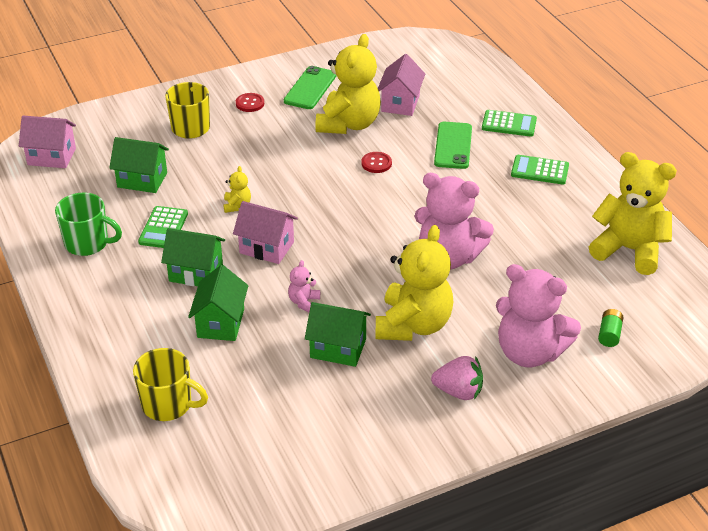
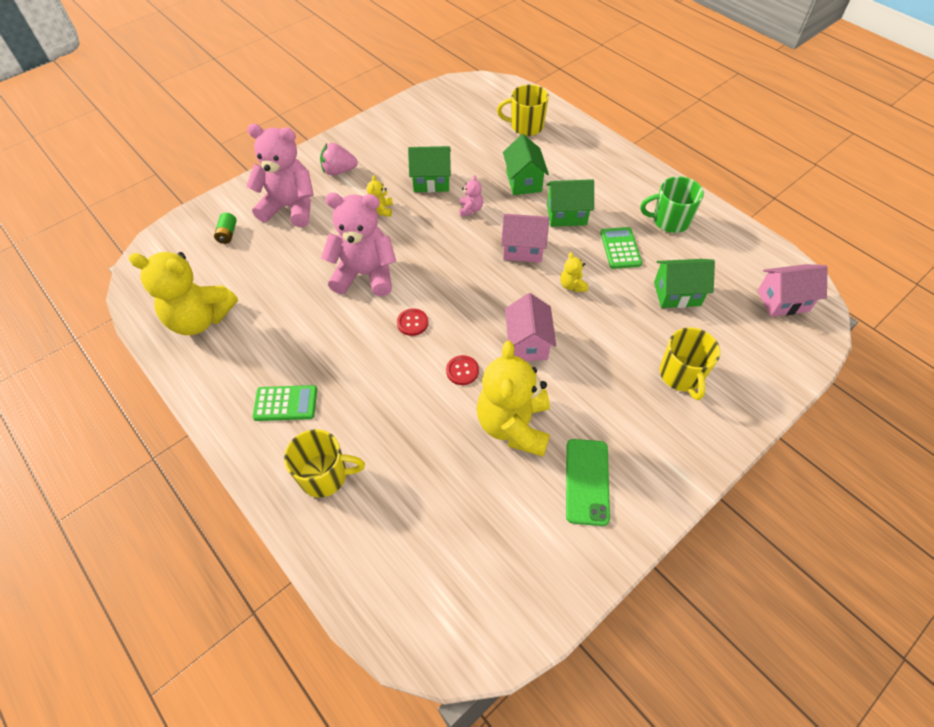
camera: 165 degrees right, 15 degrees up
red button [236,93,264,112] -> red button moved to [397,308,428,336]
yellow teddy bear [375,225,453,341] -> yellow teddy bear [367,175,393,217], size x0.42
pink house [378,54,425,116] -> pink house moved to [505,293,556,361]
green phone [434,122,472,169] -> none
green calculator [482,110,537,137] -> yellow mug [284,429,365,498]

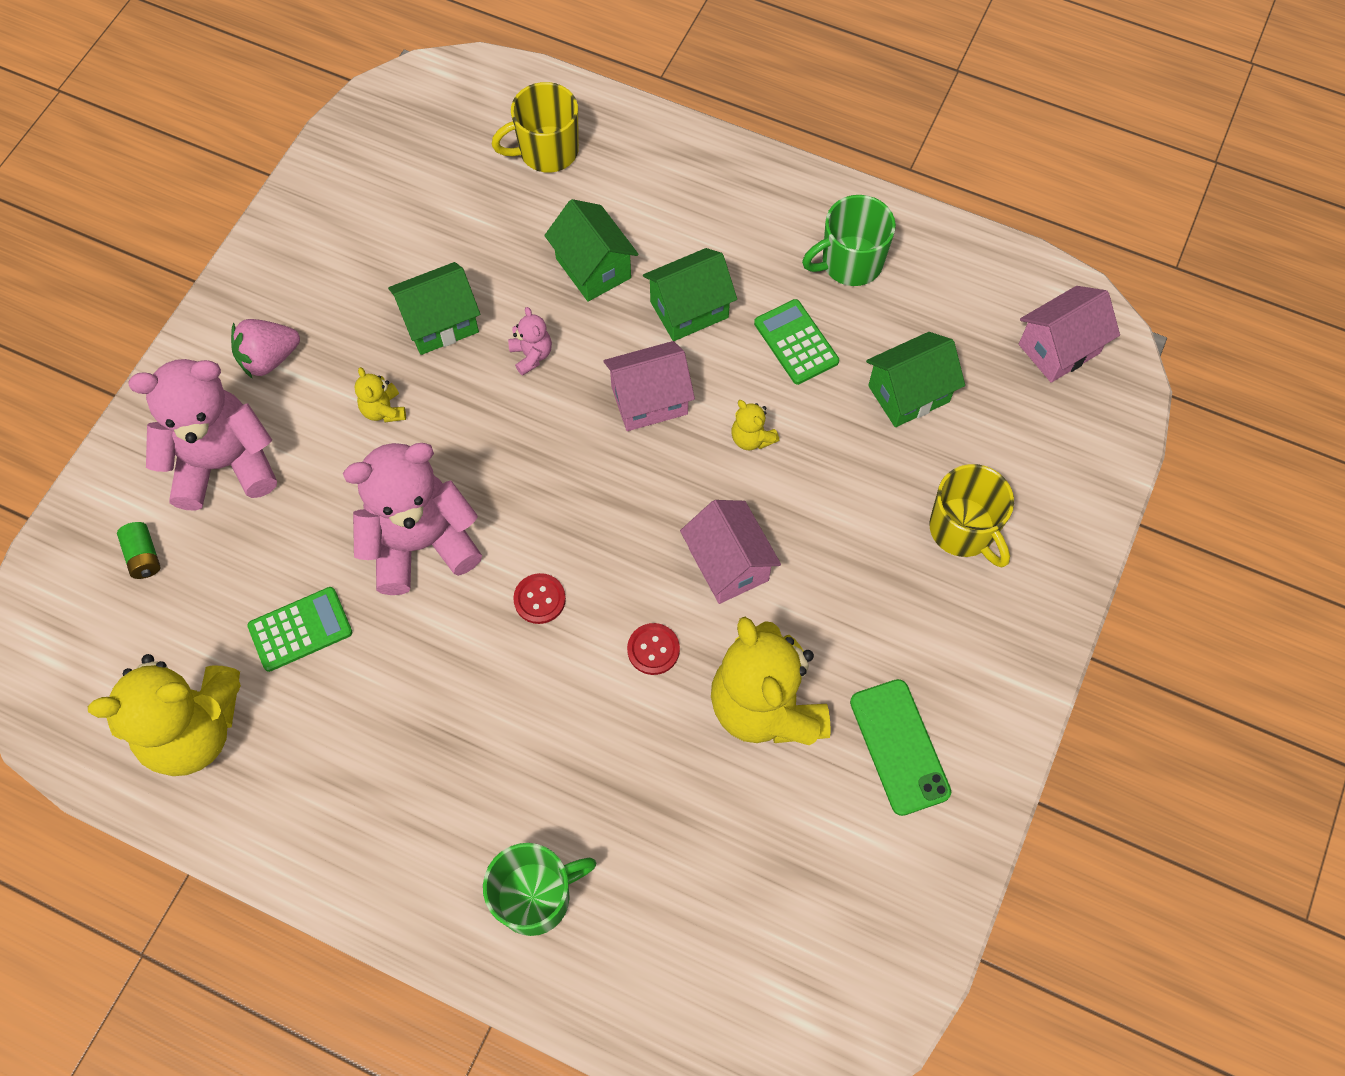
camera: 25 degrees left, 10 degrees up
green calculator [253,385,317,421] -> green calculator moved to [247,587,352,672]
yellow mug [284,429,365,498] -> green mug [483,843,596,936]

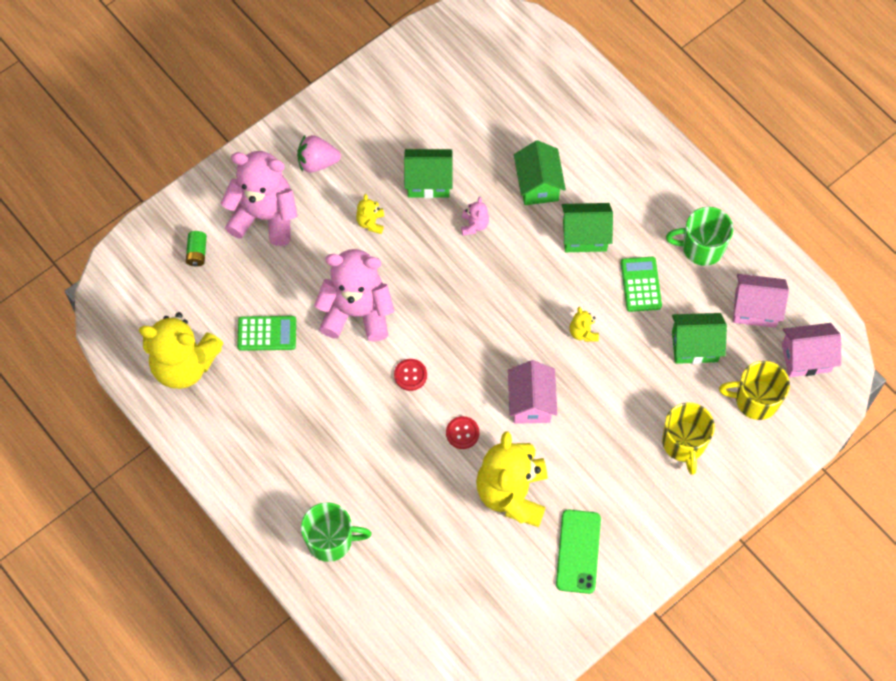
camera: 25 degrees right, 0 degrees up
yellow mug [492,82,579,173] -> yellow mug moved to [719,361,790,420]
pink house [604,341,695,431] -> pink house moved to [733,274,789,328]

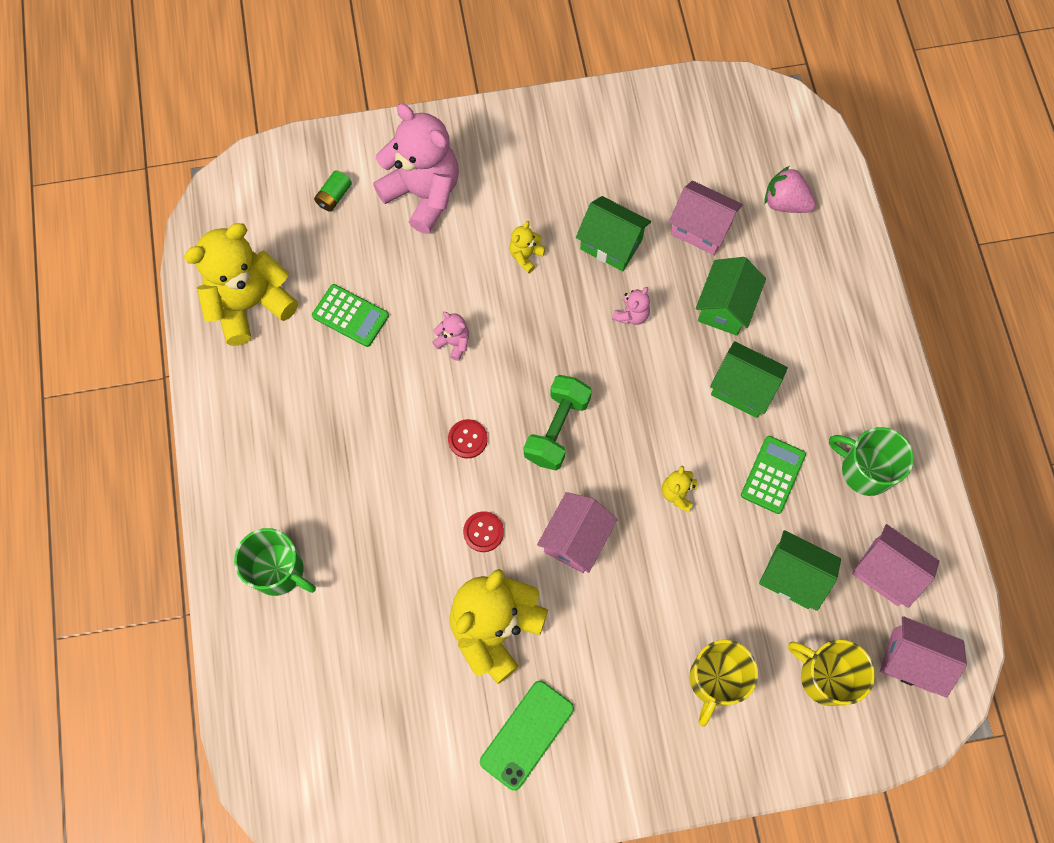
camera: 30 degrees right, 5 degrees up
yellow teddy bear [139,312,224,389] -> yellow teddy bear turned 105 degrees clockwise [184,223,298,346]
pink strawberry [297,134,341,172] -> pink strawberry moved to [764,166,816,213]
pink teddy bear [314,249,394,342] -> pink teddy bear [432,312,469,361], size x0.42
none -> green dumbbell [524,375,592,471]
none -> pink house [669,181,743,255]

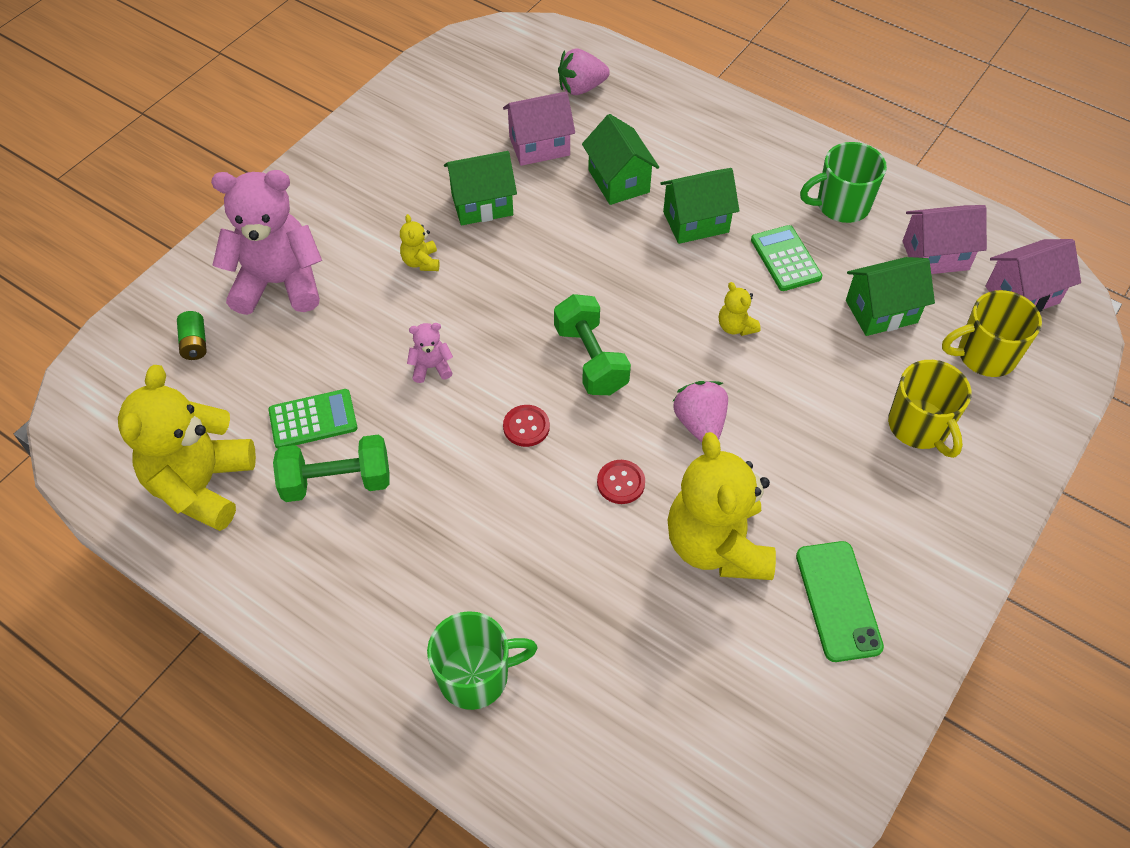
camera: 45 degrees left, 15 degrees down
pink house [537,492,618,573] -> pink strawberry [672,381,728,442]
pink teddy bear [612,287,650,325] -> none
none -> green dumbbell [273,434,390,502]

